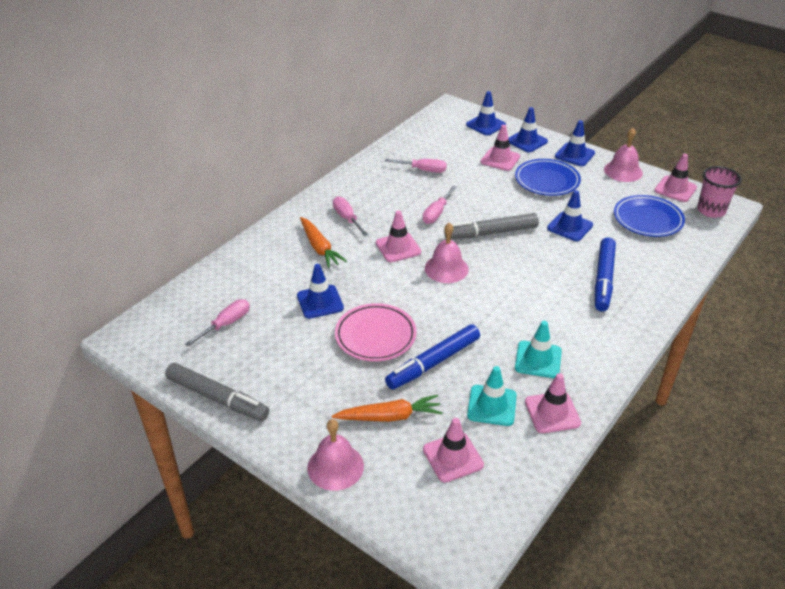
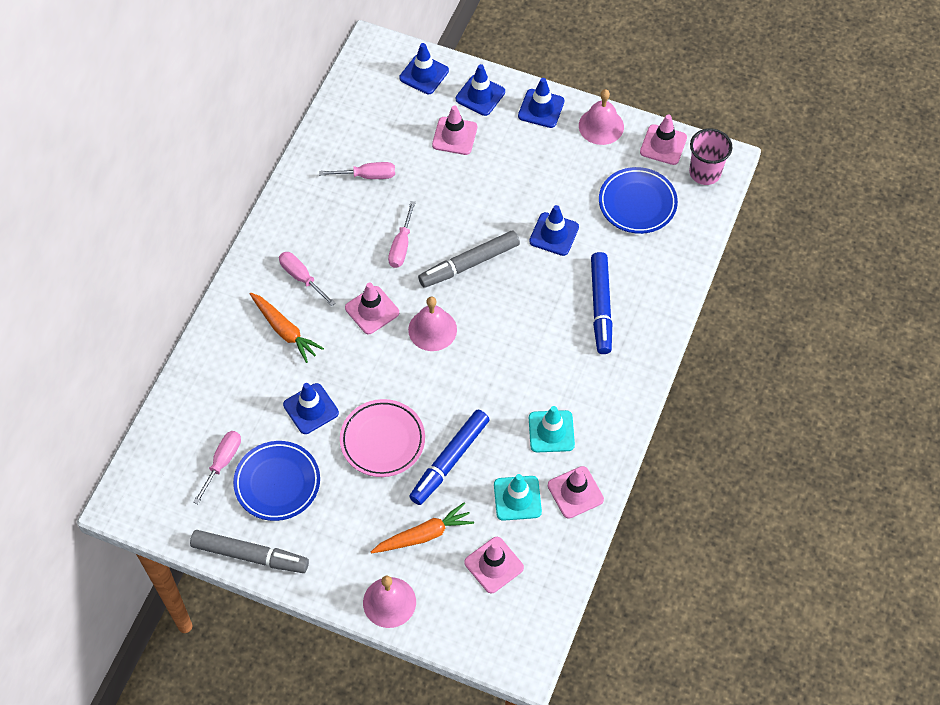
camera: 15 degrees left, 20 degrees up
blue plate [515,159,581,196] -> blue plate moved to [233,441,320,521]

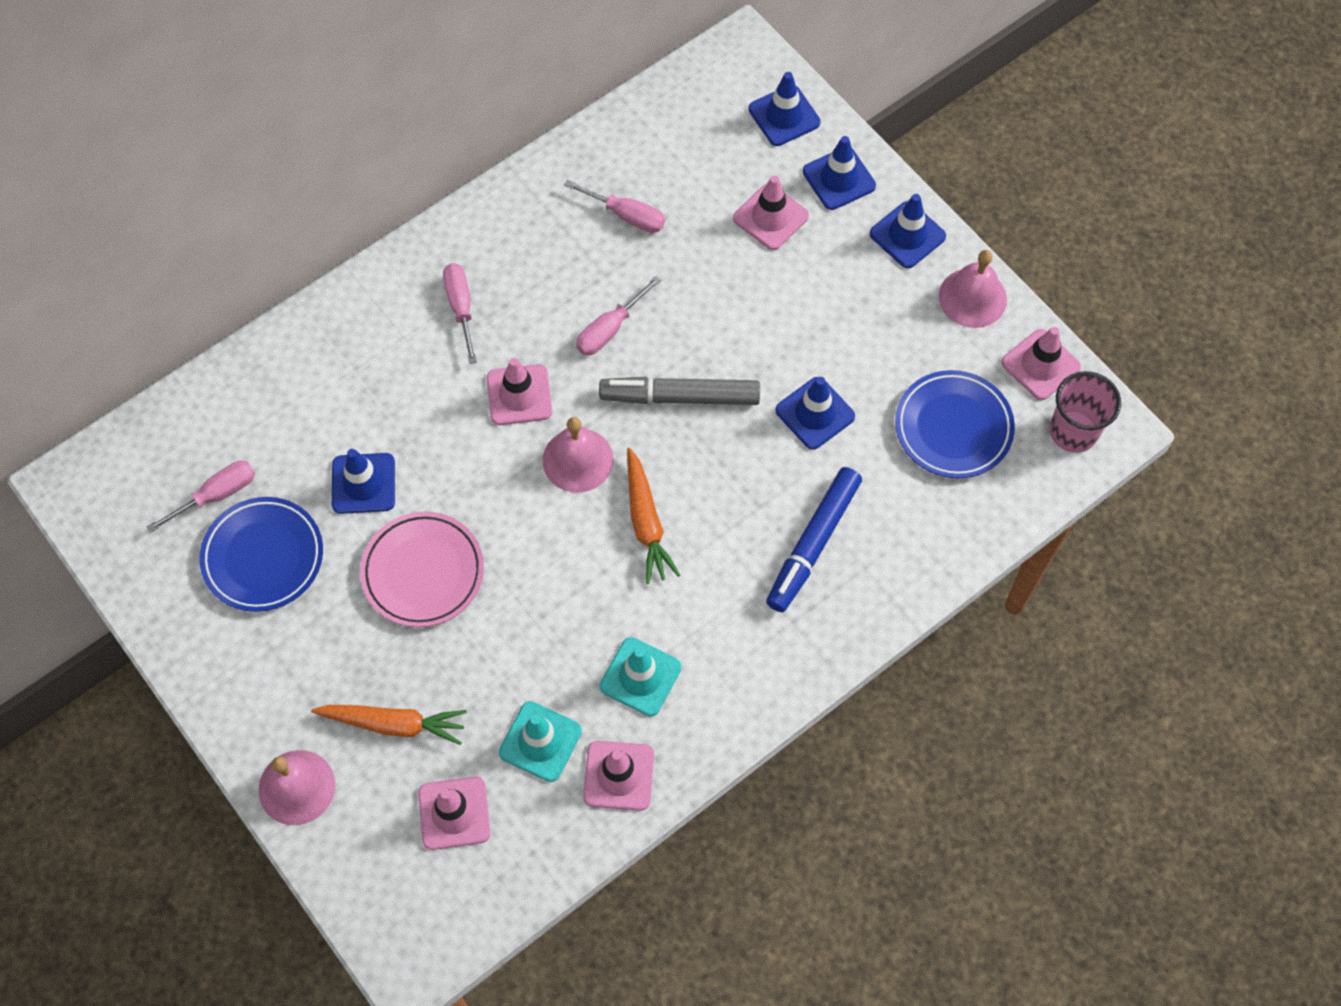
camera: 30 degrees right, 5 degrees up
grey marker [190,530,309,573] -> none
orange carrot [250,293,324,363] -> orange carrot moved to [627,448,680,584]
blue marker [409,410,490,505] -> none

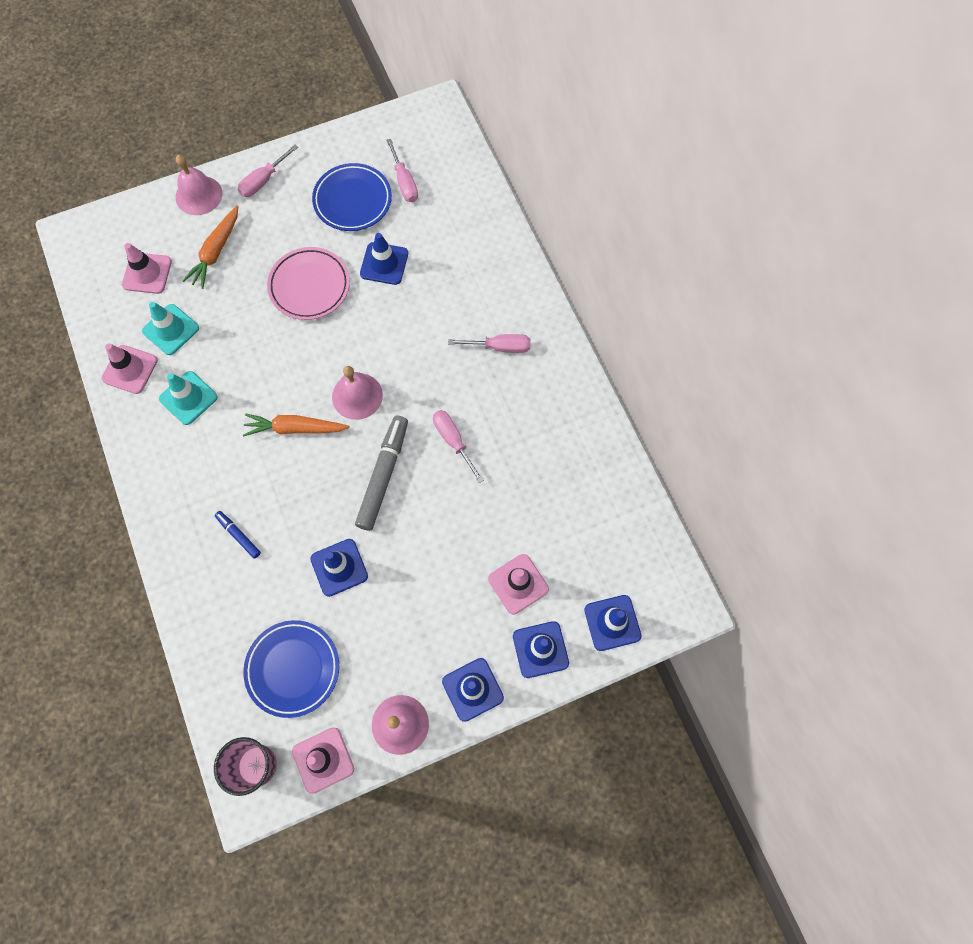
camera: 105 degrees right, 5 degrees up
pink traffic cone [487,358,552,425] -> none
pink screwdriver [564,179,665,233] -> pink screwdriver moved to [238,145,298,197]
blue marker [766,467,862,612] -> blue marker [215,511,261,559], size x0.50

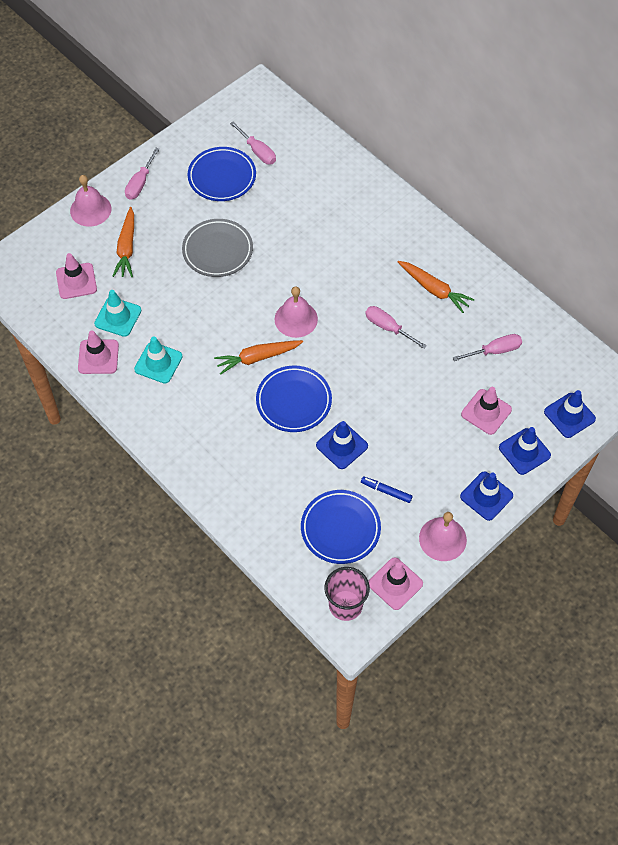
camera: 20 degrees left, 10 degrees down
blue marker [215,511,261,559] -> blue marker moved to [361,477,413,503]
pink plate [267,247,350,320] -> grey plate [182,219,253,277]
grey marker [355,416,408,531] -> none
blue traffic cone [360,233,408,285] -> none
pink screwdriver [448,334,530,353] -> pink screwdriver moved to [453,334,522,361]
none -> blue plate [256,365,332,432]
none -> orange carrot [398,261,475,313]

